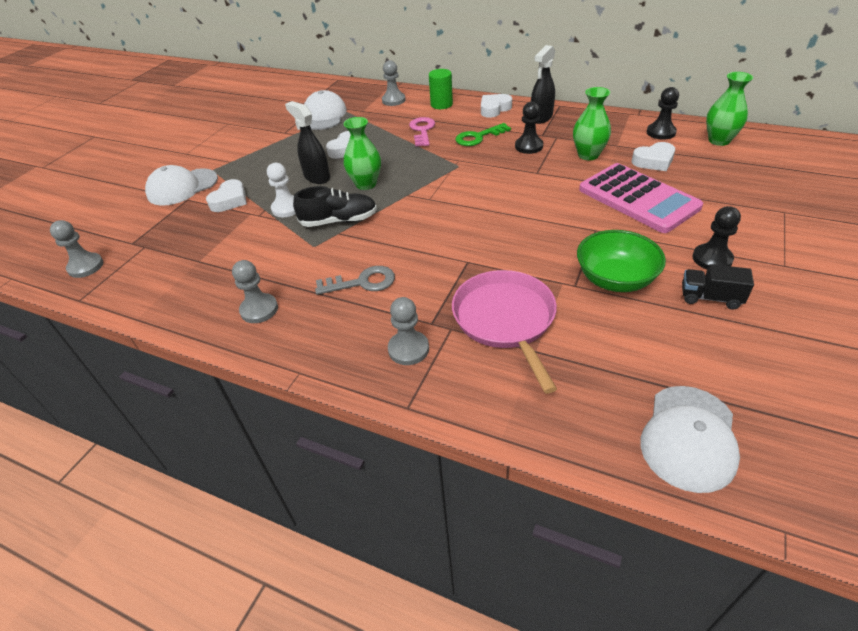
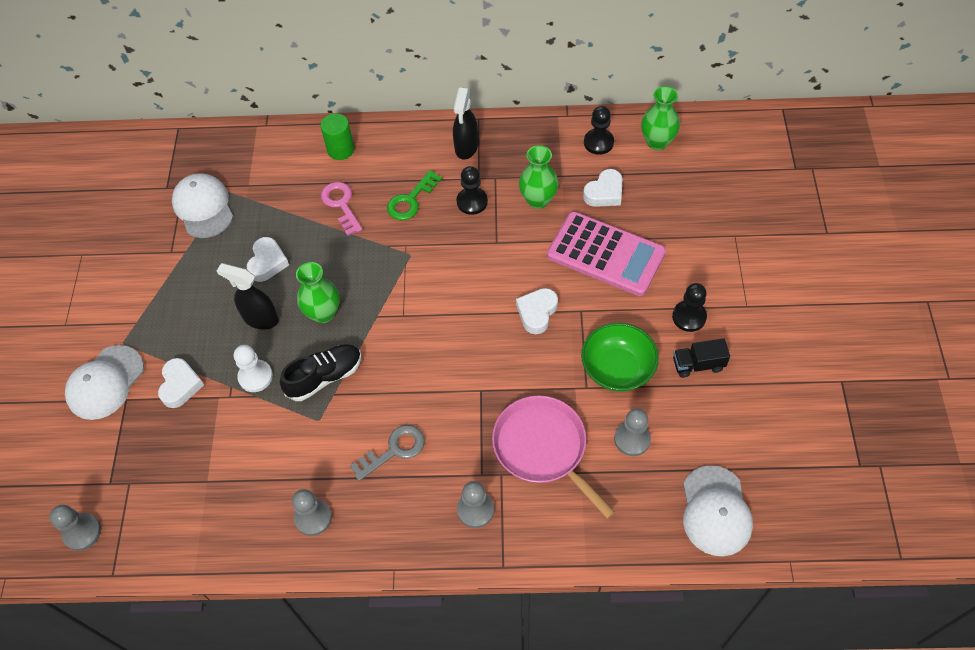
camera: 25 degrees left, 15 degrees up
grey pawn [382,60,406,106] -> grey pawn moved to [614,408,651,456]
white heart [481,94,512,118] -> white heart moved to [516,288,558,334]

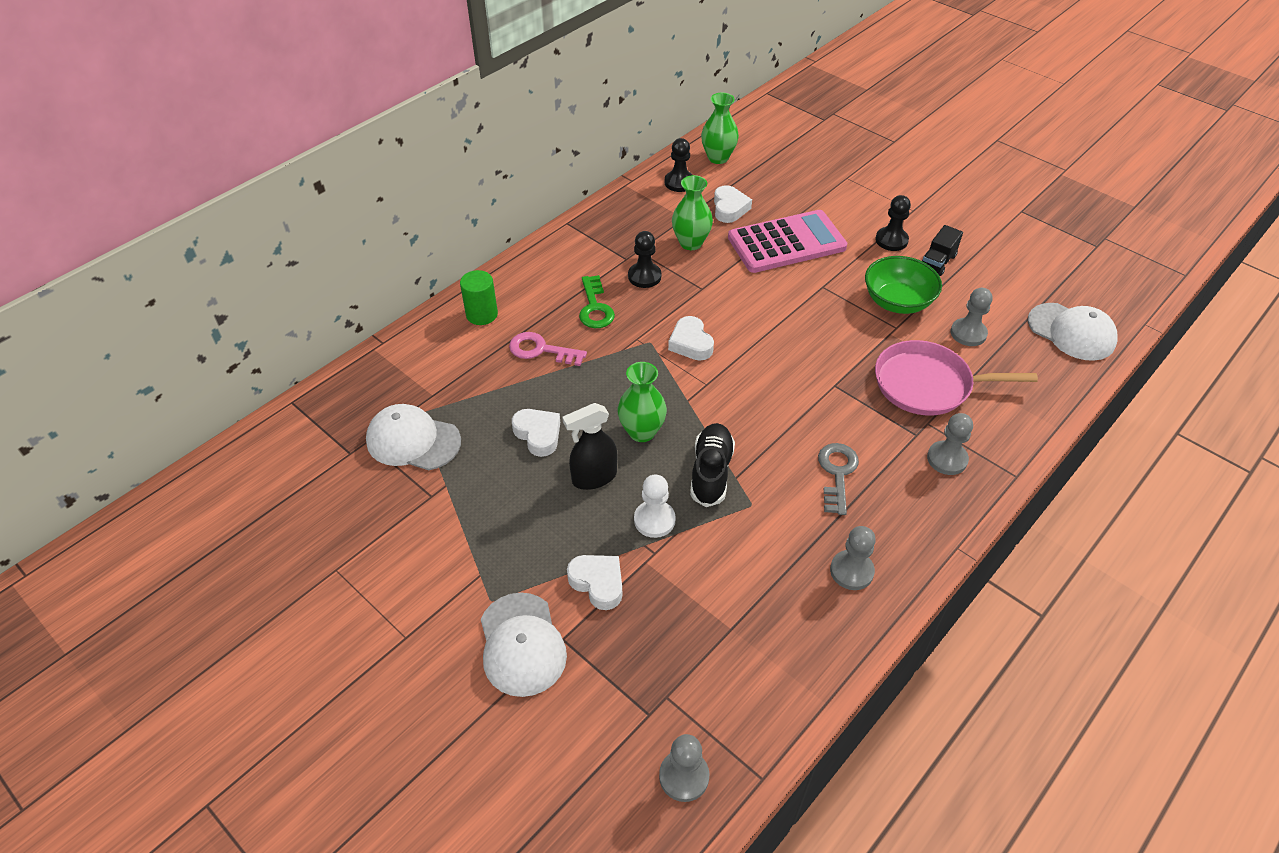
camera: 50 degrees left, 10 degrees down
black spray bottle [453,87,478,159] -> none
white heart [516,288,558,334] -> white heart moved to [668,316,714,361]

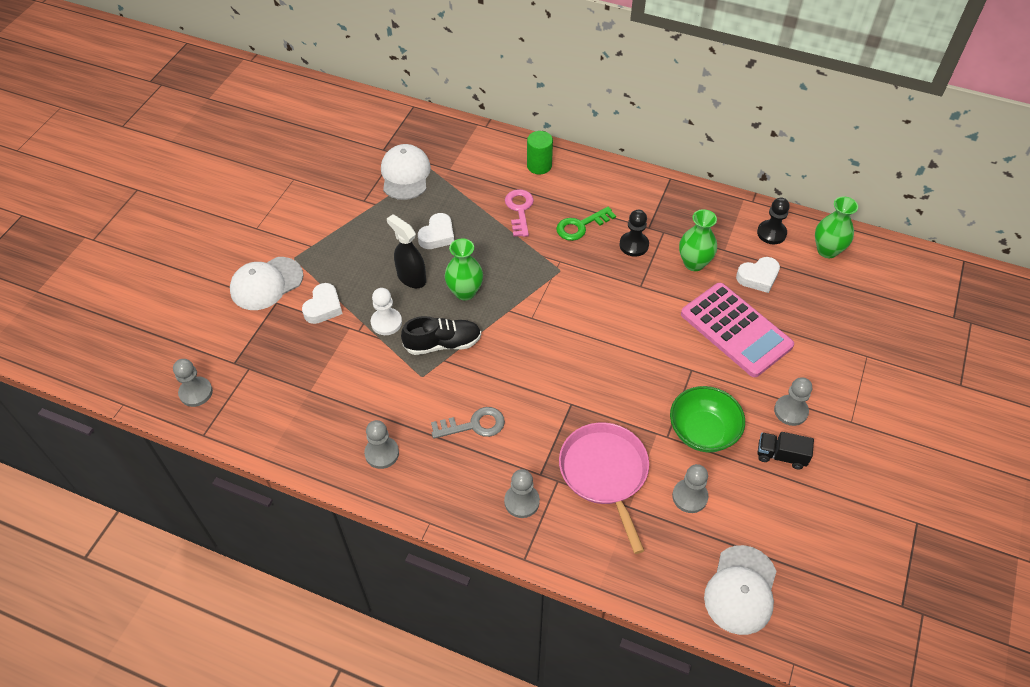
camera: 70 degrees right, 5 degrees up
white heart [668,316,714,361] -> none
black pawn [875,195,911,251] -> grey pawn [774,377,812,426]

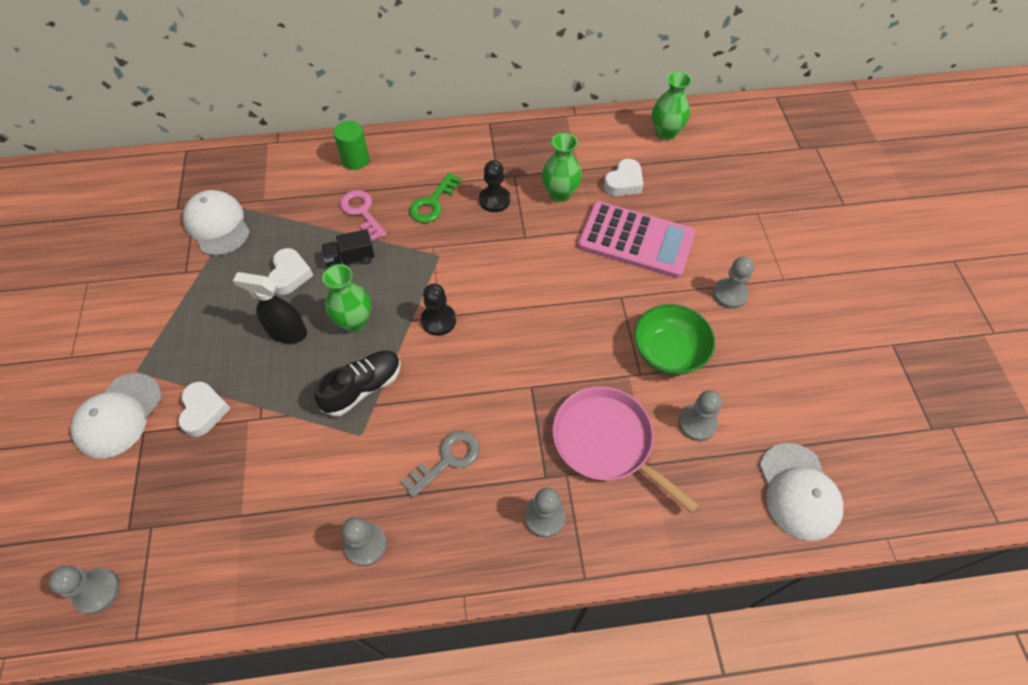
camera: 30 degrees left, 5 degrees up
white pawn [371,288,402,335] -> none
black pawn [757,198,790,244] -> black pawn moved to [421,284,456,336]
black truck [758,432,814,469] -> black truck moved to [321,229,375,267]

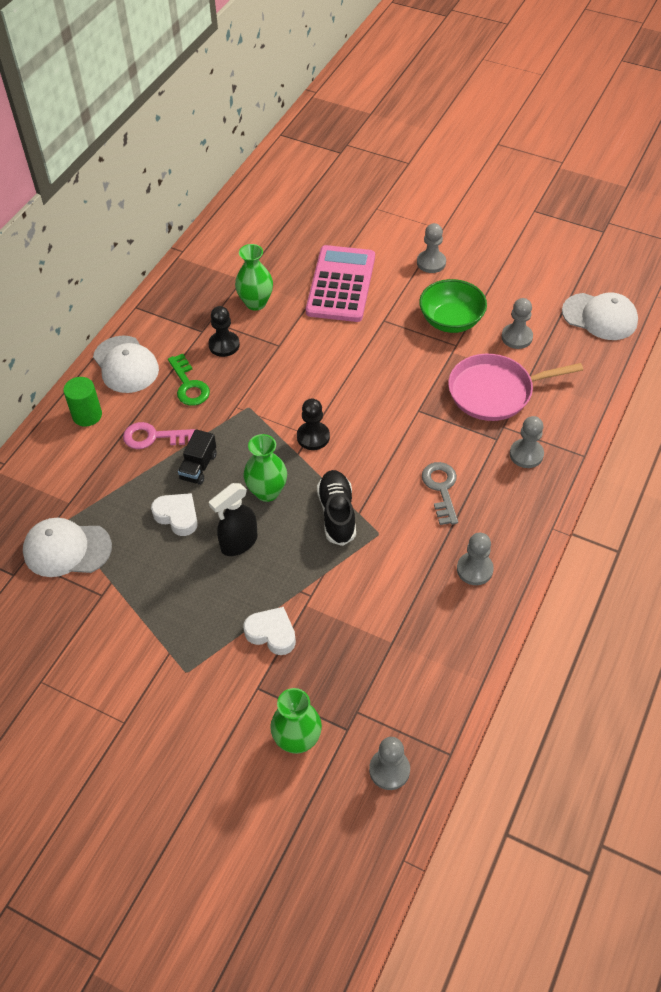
camera: 55 degrees left, 5 degrees down
white cap [70,373,162,459] -> white cap moved to [93,335,159,393]
pink calculator [578,201,695,278] -> pink calculator turned 45 degrees counterclockwise [306,245,375,322]
white heart [604,159,643,196] -> none
green vase [652,71,692,141] -> green vase moved to [270,688,322,754]

